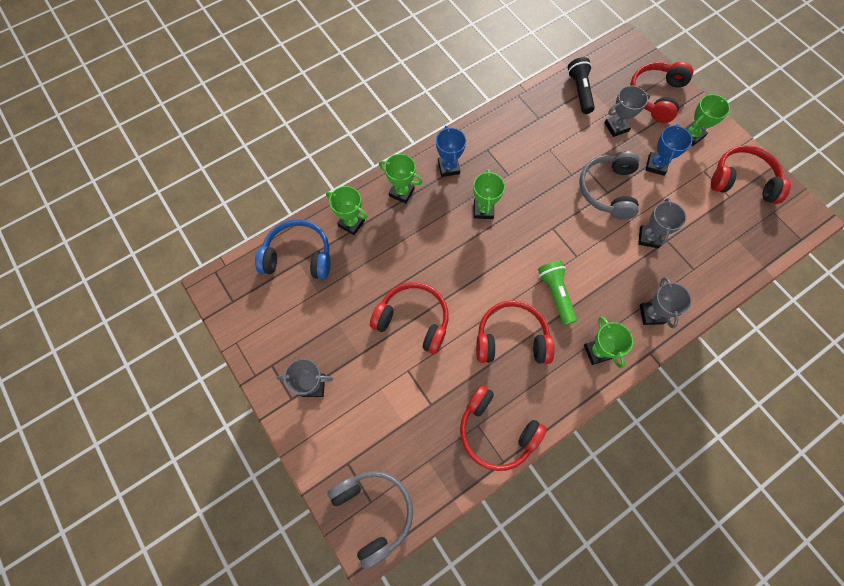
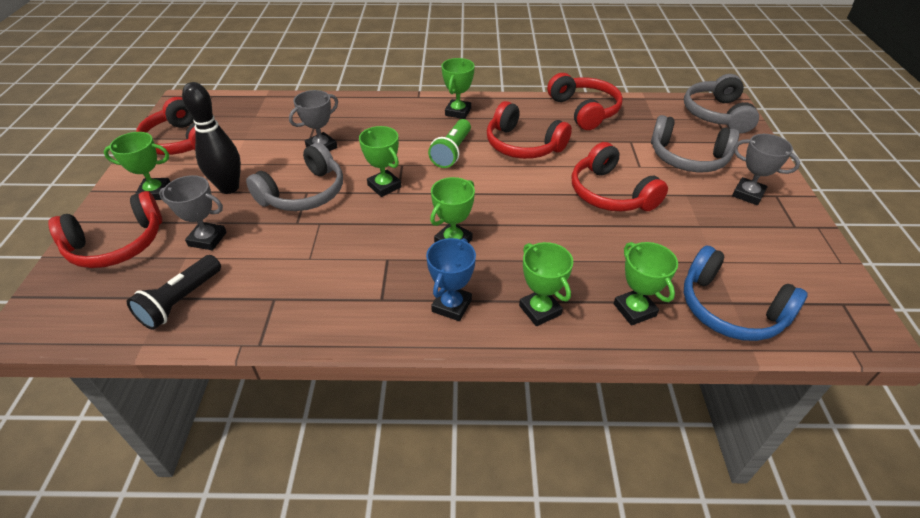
camera: 145 degrees left, 25 degrees down
grey trophy [640,277,692,328] -> none
blue trophy [646,124,692,176] -> black bowling pin [182,82,241,194]
none -> green trophy [359,126,402,197]
none -> grey headphones [651,115,739,172]

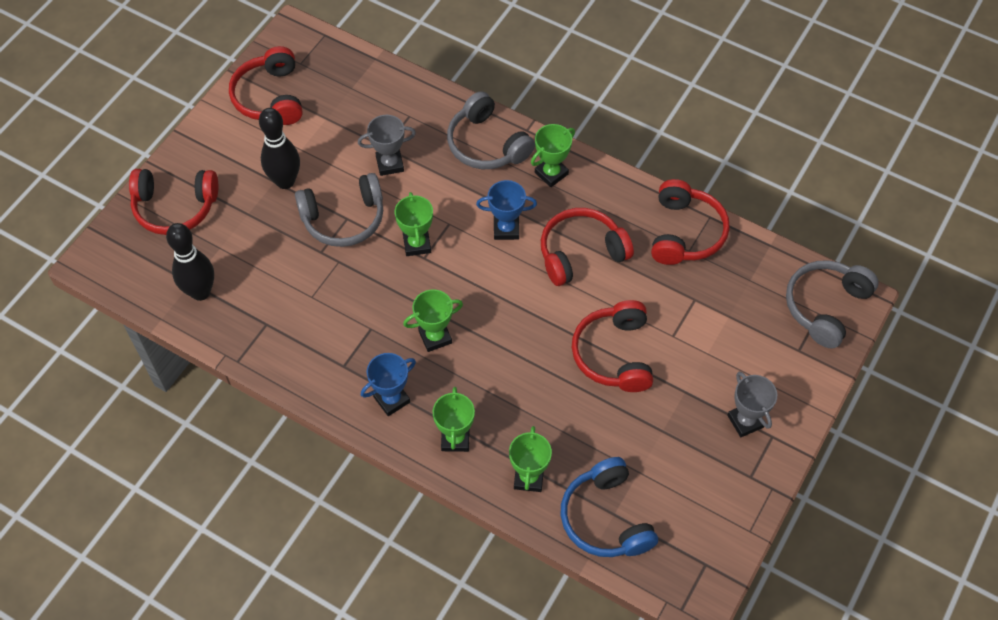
camera: 30 degrees right, 15 degrees up
green trophy [104,132,170,200] -> none
black flashlight [127,255,221,330] -> black bowling pin [166,223,214,301]
grey trophy [159,175,227,250] -> none
green flashlight [428,119,471,168] -> blue trophy [476,180,537,240]
red headphones [487,101,572,159] -> red headphones turned 90 degrees clockwise [541,208,634,286]
grey headphones [651,115,739,172] -> grey headphones moved to [447,91,535,169]

